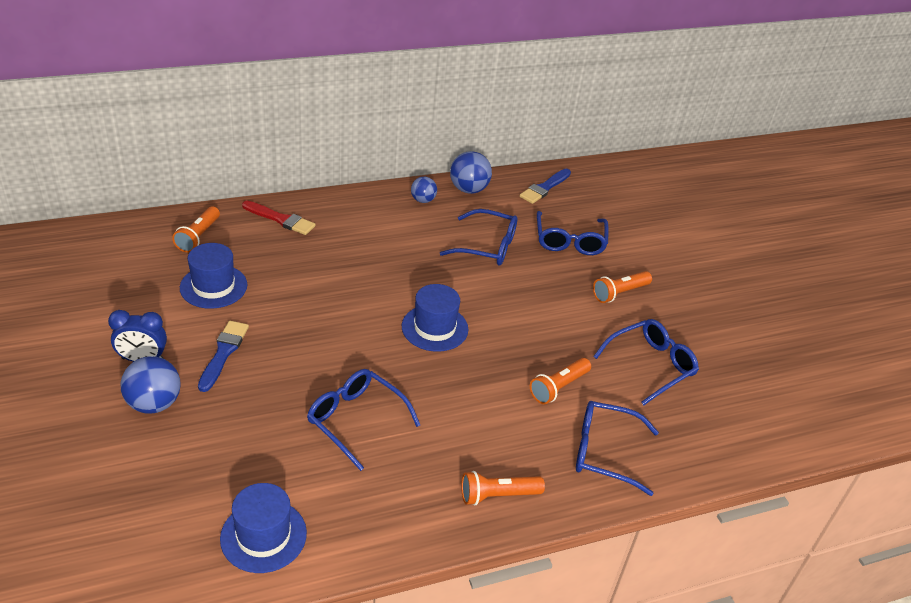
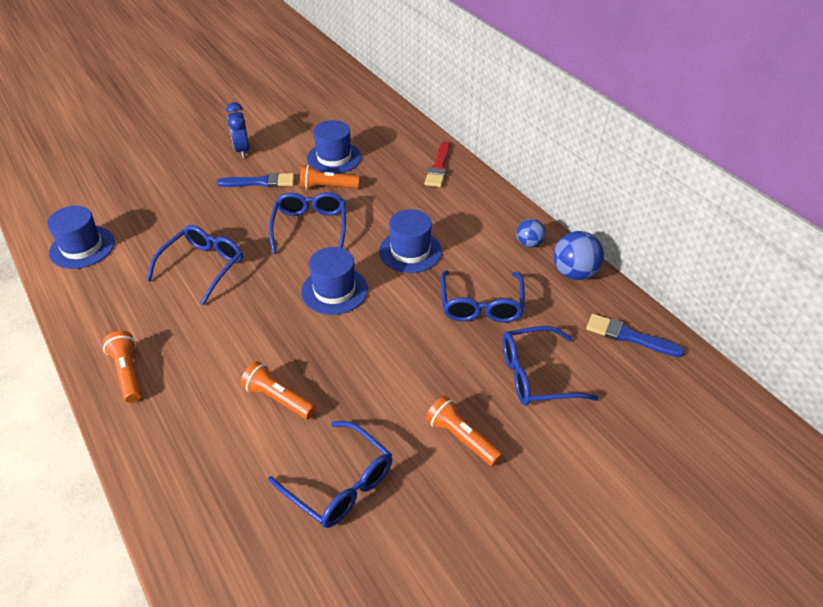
camera: 80 degrees right, 5 degrees up
blue ball [121,356,181,414] -> none
orange flashlight [172,206,220,252] -> orange flashlight moved to [300,165,360,189]
blue glasses [576,401,659,496] -> blue glasses moved to [269,192,346,254]
none -> blue hat [379,209,442,273]

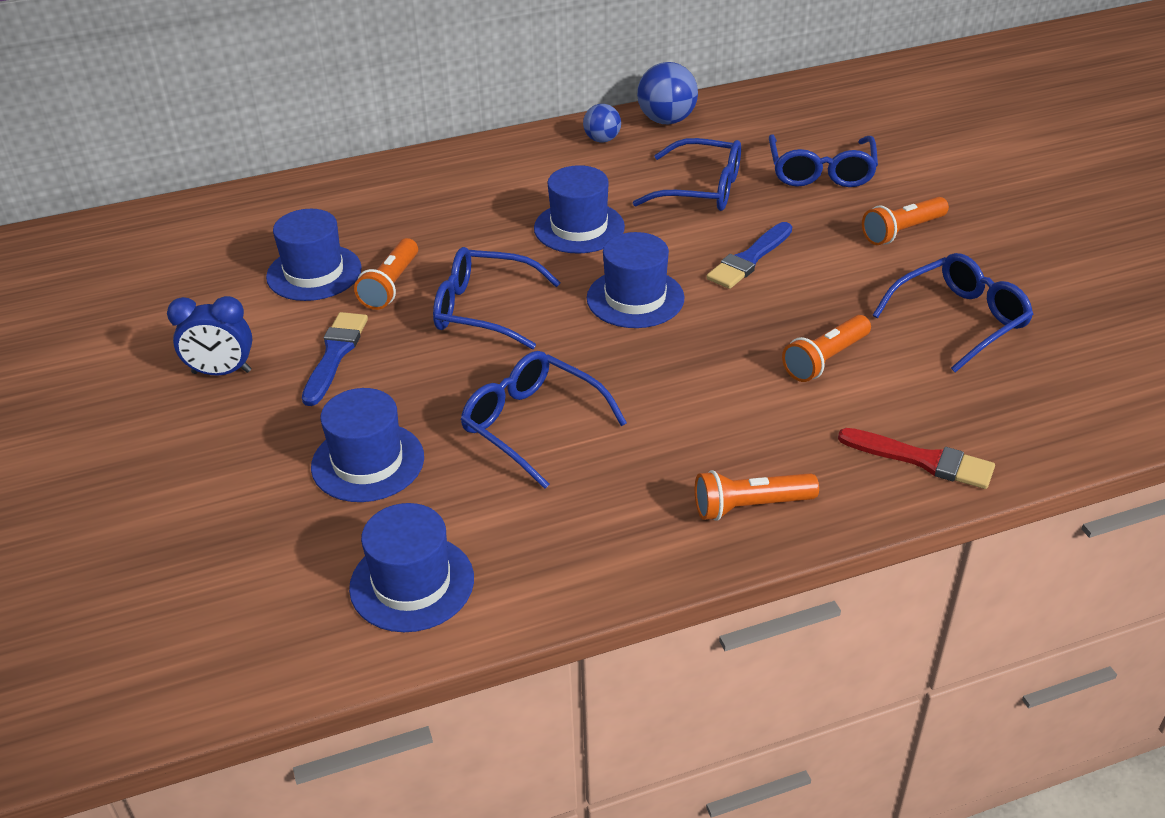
camera: 75 degrees left, 5 degrees down
red brush [425,141,450,187] -> red brush moved to [838,428,995,489]
blue brush [586,314,685,357] -> blue brush moved to [707,222,792,289]
none -> blue hat [311,388,424,502]

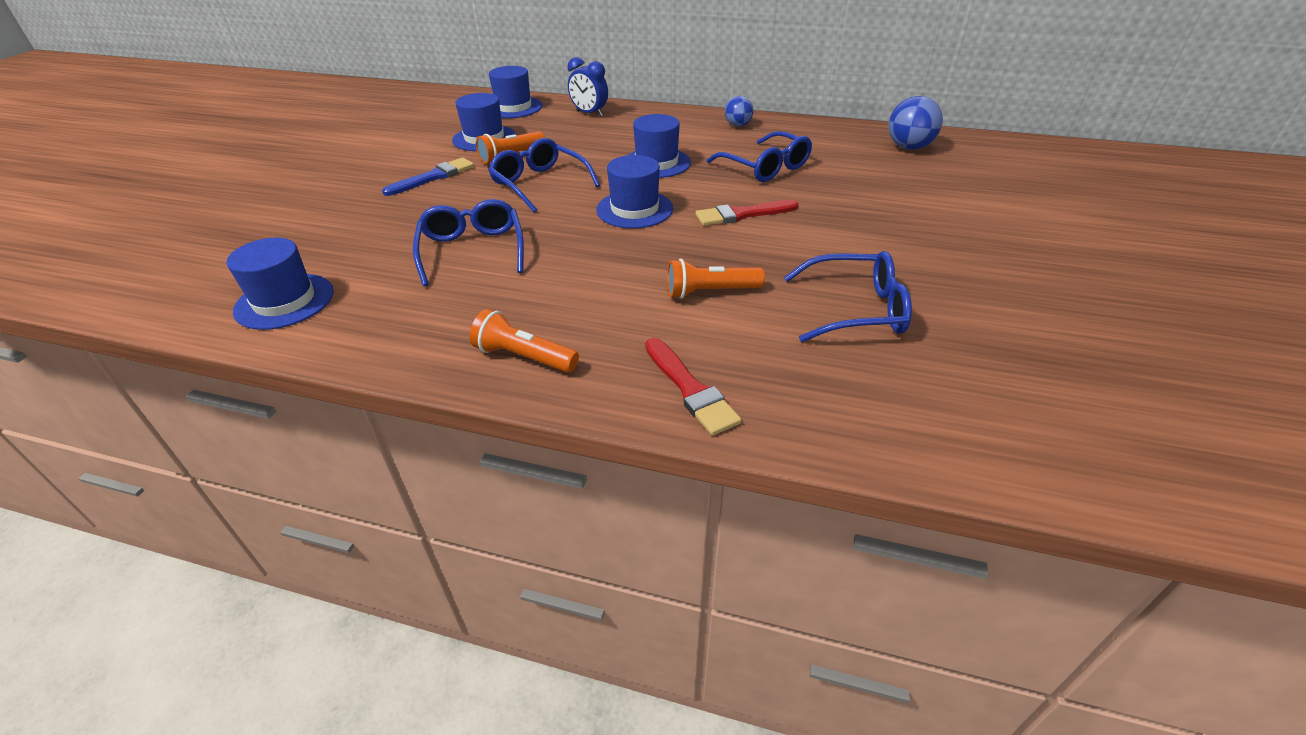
camera: 35 degrees right, 0 degrees up
blue clock [167,296,252,375] -> blue clock moved to [568,57,608,117]
blue hat [311,388,424,502] -> blue hat moved to [489,66,543,118]
blue ball [637,62,698,124] -> blue ball moved to [888,96,943,150]
blue brush [707,222,792,289] -> red brush [696,200,799,226]
blue glasses [769,134,878,187] -> none
orange flashlight [862,197,949,245] -> none

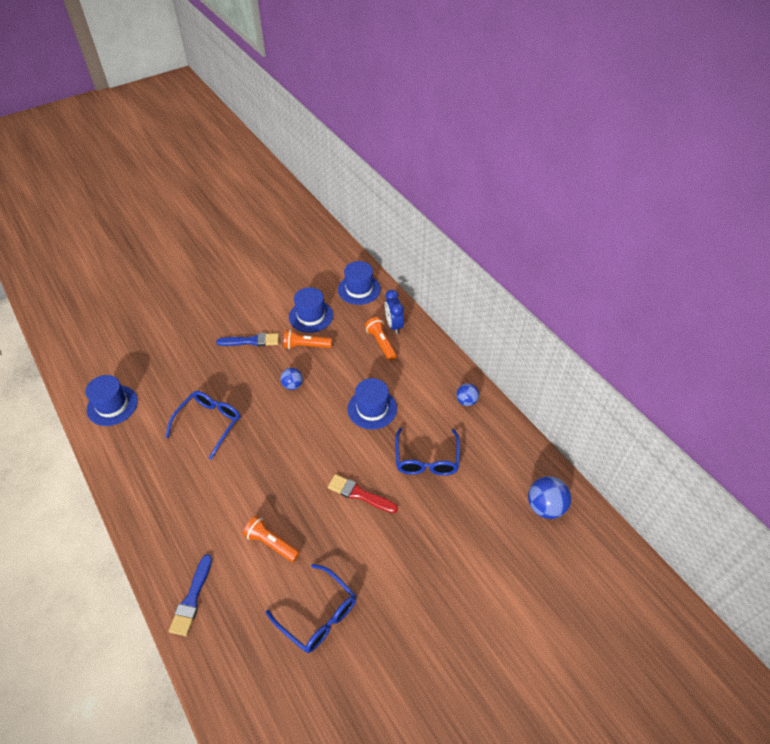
camera: 40 degrees right, 10 degrees up
orange flashlight [470,309,579,373] -> orange flashlight moved to [365,317,397,361]
blue glasses [488,138,600,212] -> blue ball [280,368,303,390]
blue hat [596,155,673,229] -> none
red brush [645,338,741,436] -> blue brush [169,554,212,636]

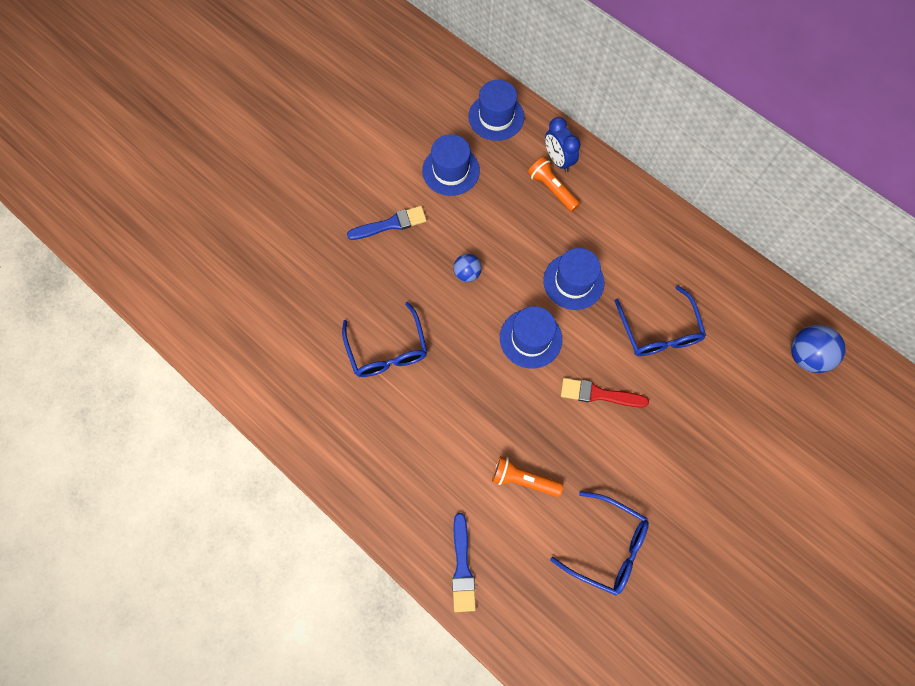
camera: 15 degrees left, 20 degrees up
blue hat [85,375,138,426] -> blue hat moved to [500,306,562,369]
blue glasses [165,391,240,460] -> blue glasses turned 150 degrees clockwise [342,302,427,377]
orange flashlight [284,330,332,349] -> none
blue ball [456,383,479,406] -> none

